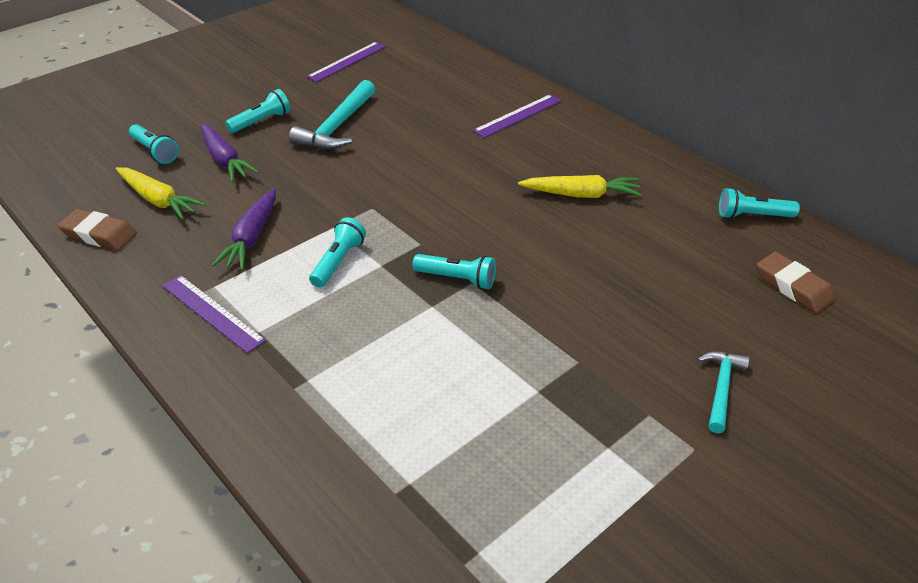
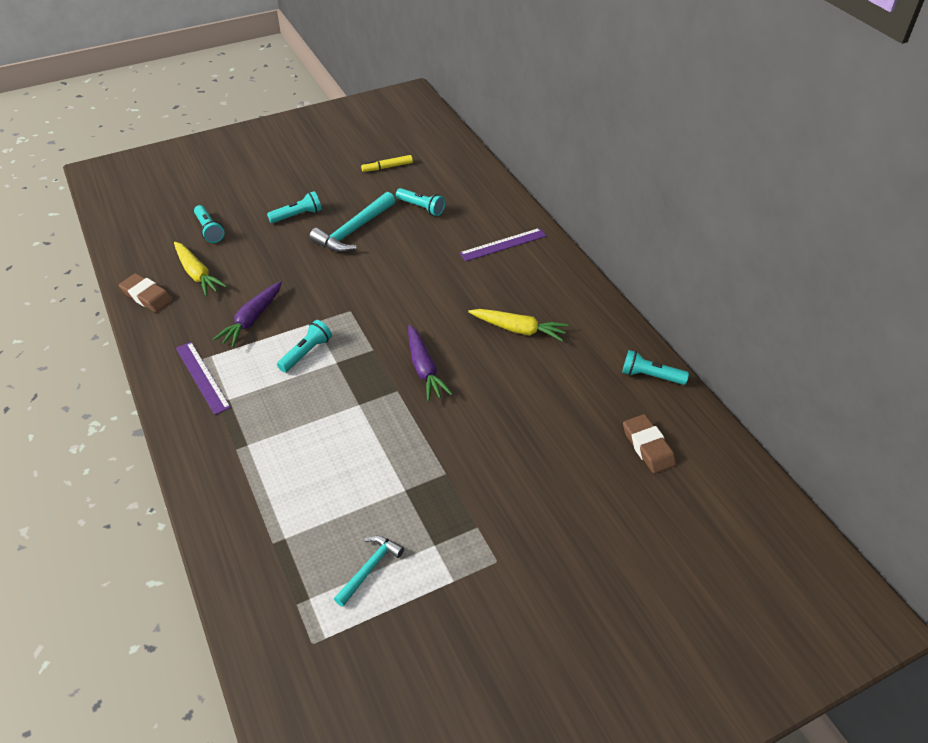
camera: 15 degrees right, 5 degrees up
purple carrot [200,123,259,182] -> purple carrot moved to [408,325,453,401]
purple ruler [307,42,387,82] -> yellow marker [361,155,413,172]
turquoise flashlight [413,254,496,289] -> turquoise flashlight moved to [396,188,445,216]
turquoise hammer [697,351,750,433] -> turquoise hammer moved to [334,535,404,607]

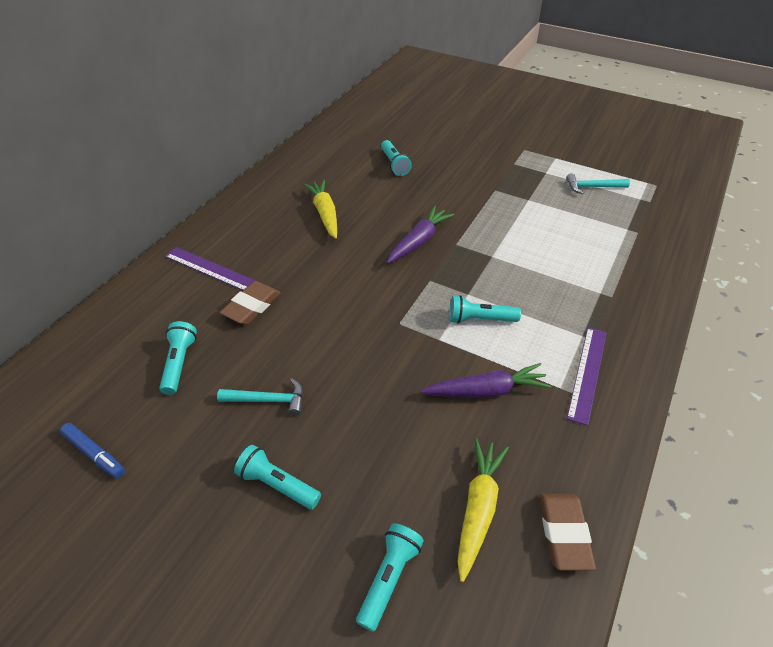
camera: 125 degrees left, 0 degrees up
turquoise hammer [310,192,395,252] -> turquoise hammer [217,378,303,416], size x0.59
yellow marker [361,155,413,172] -> blue marker [60,423,125,478]
turquoise flashlight [622,350,689,385] -> turquoise flashlight moved to [381,140,412,176]
brown eraser [623,414,676,474] -> brown eraser moved to [220,281,281,325]

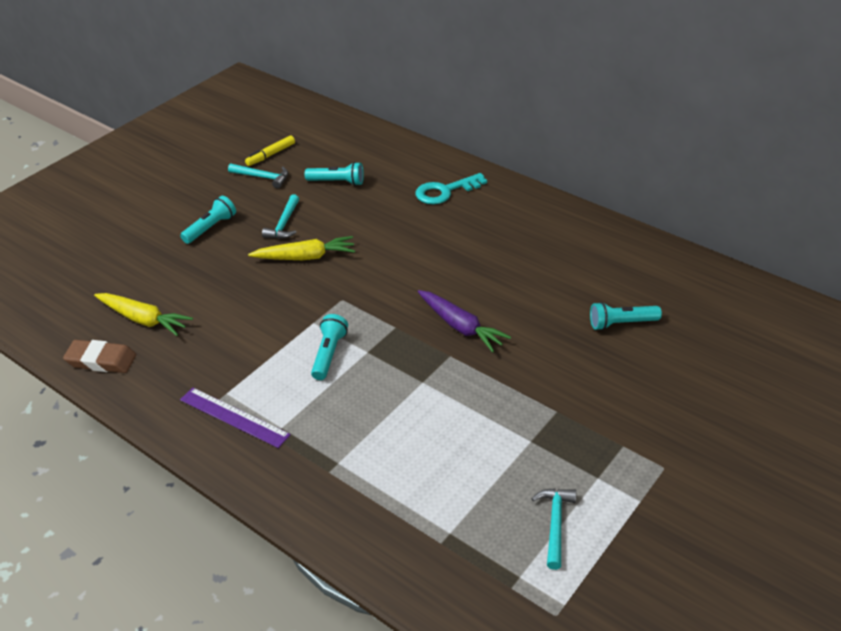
camera: 100 degrees right, 5 degrees down
blue marker [60,423,125,478] -> yellow marker [245,135,295,166]
purple ruler [165,247,256,290] -> turquoise key [416,173,487,204]
brown eraser [220,281,281,325] -> none
yellow carrot [303,180,337,239] -> yellow carrot moved to [248,236,355,260]
turquoise flashlight [356,523,424,632] -> none
purple carrot [421,363,551,398] -> none
none -> turquoise hammer [228,164,288,188]

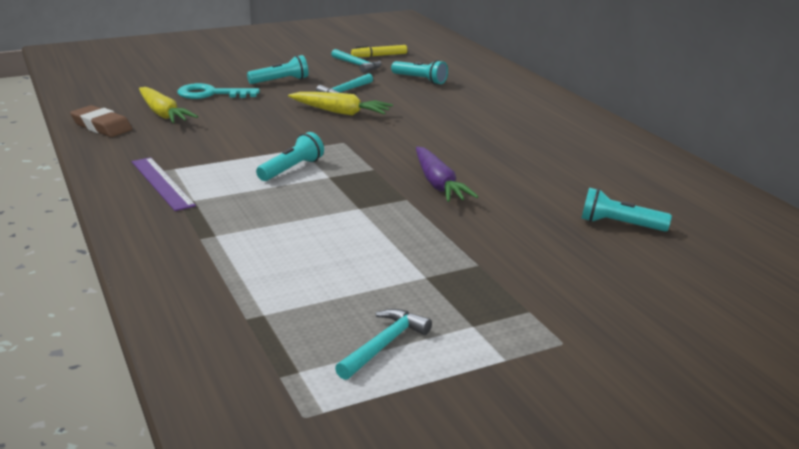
camera: 25 degrees right, 15 degrees down
turquoise key [416,173,487,204] -> turquoise key moved to [177,83,260,99]

